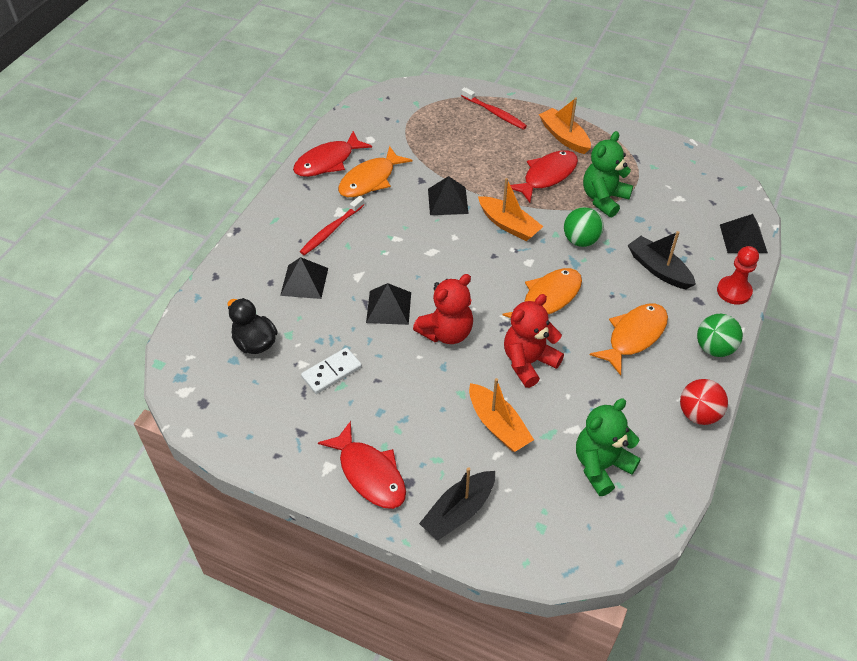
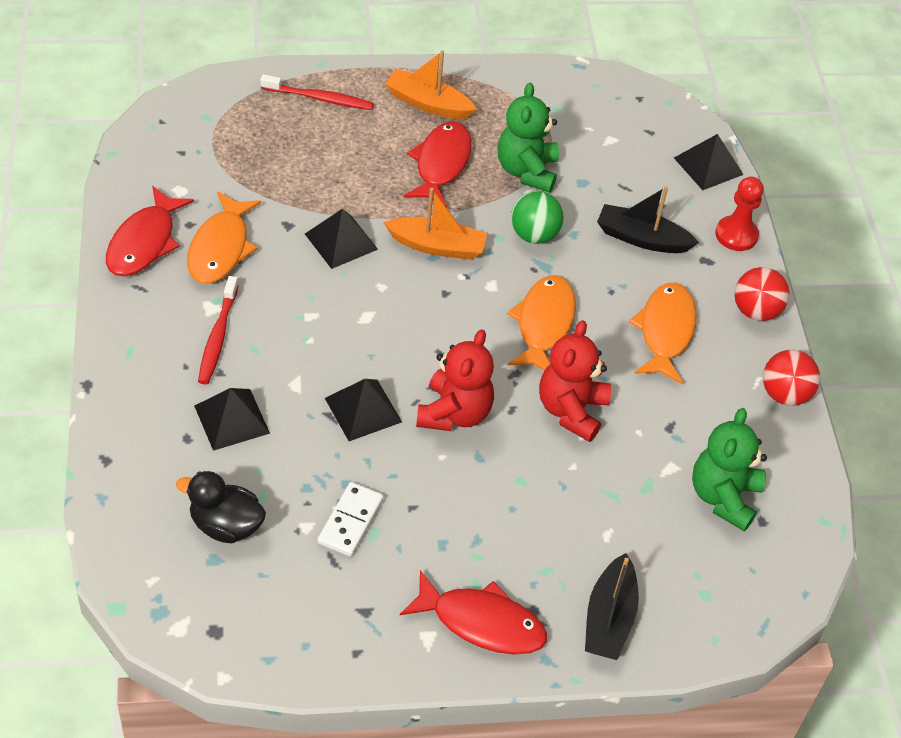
camera: 35 degrees left, 0 degrees up
orange boat [469,378,534,452] -> none
green ball [697,314,743,357] -> red ball [734,267,790,321]

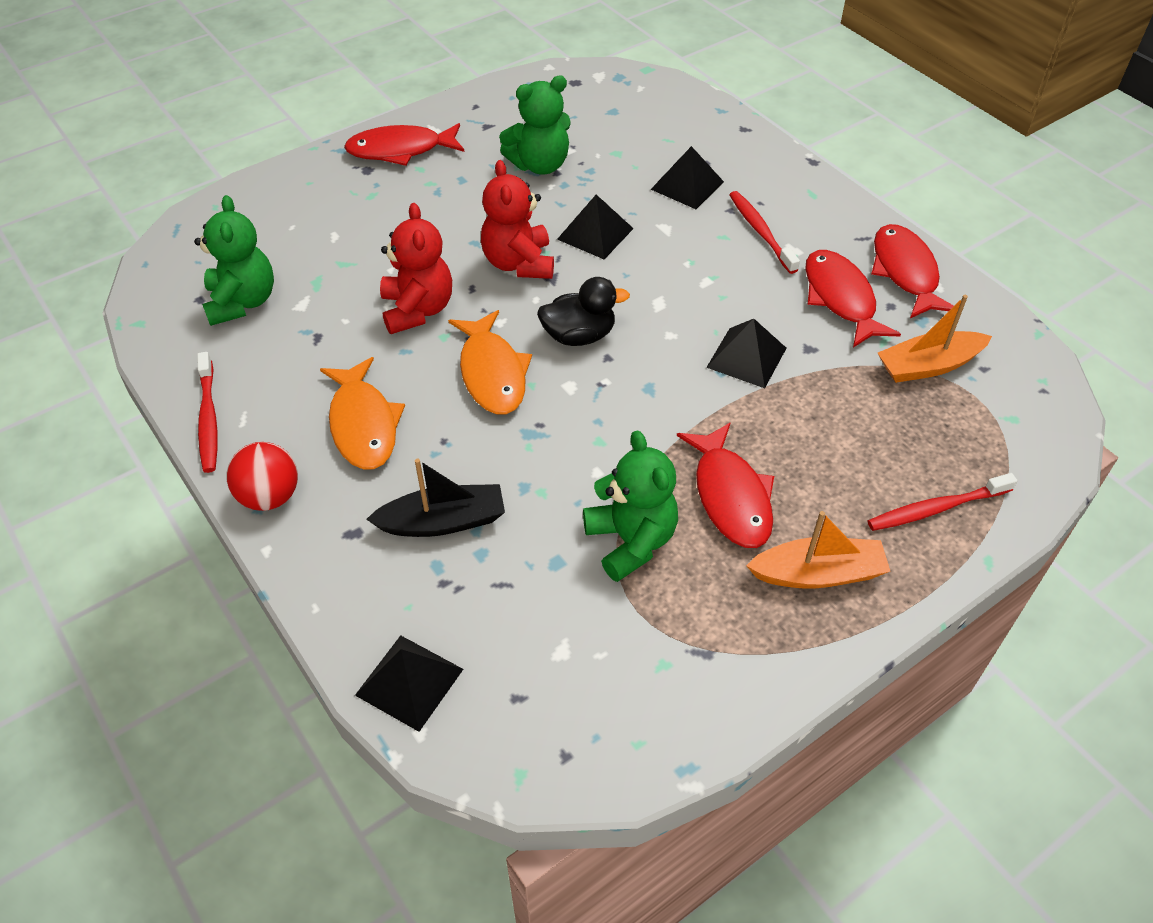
camera: 155 degrees right, 0 degrees up
black duck [176,471,266,543] -> black duck moved to [537,277,630,346]
orange fish [187,191,261,284] -> red fish [805,250,901,348]
white domino [318,482,384,557] -> green teddy bear [499,75,571,174]
orange boat [383,188,488,260] -> orange boat moved to [878,295,992,383]
green ball [511,191,564,244] -> none
black boat [585,553,639,660] -> none
red pawn [715,177,764,251] -> none
red ball [763,350,820,406] -> red toothbrush [197,352,218,473]

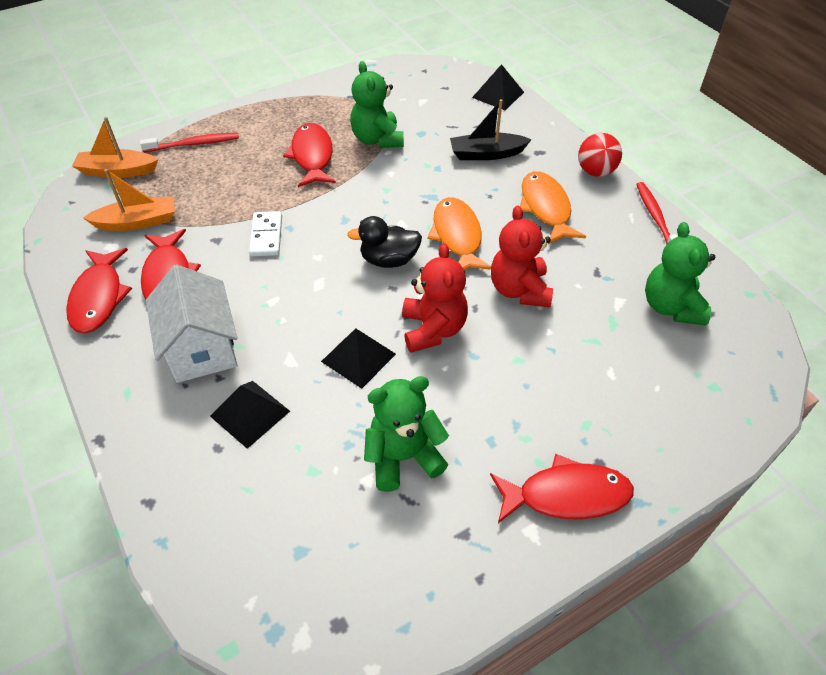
camera: 175 degrees left, 0 degrees up
black pyramid [706,319,786,388] -> white domino [249,211,282,256]
red toothbrush [729,191,800,274] -> white house [146,265,237,383]
orange boat [746,511,891,589] -> orange boat moved to [72,117,158,178]

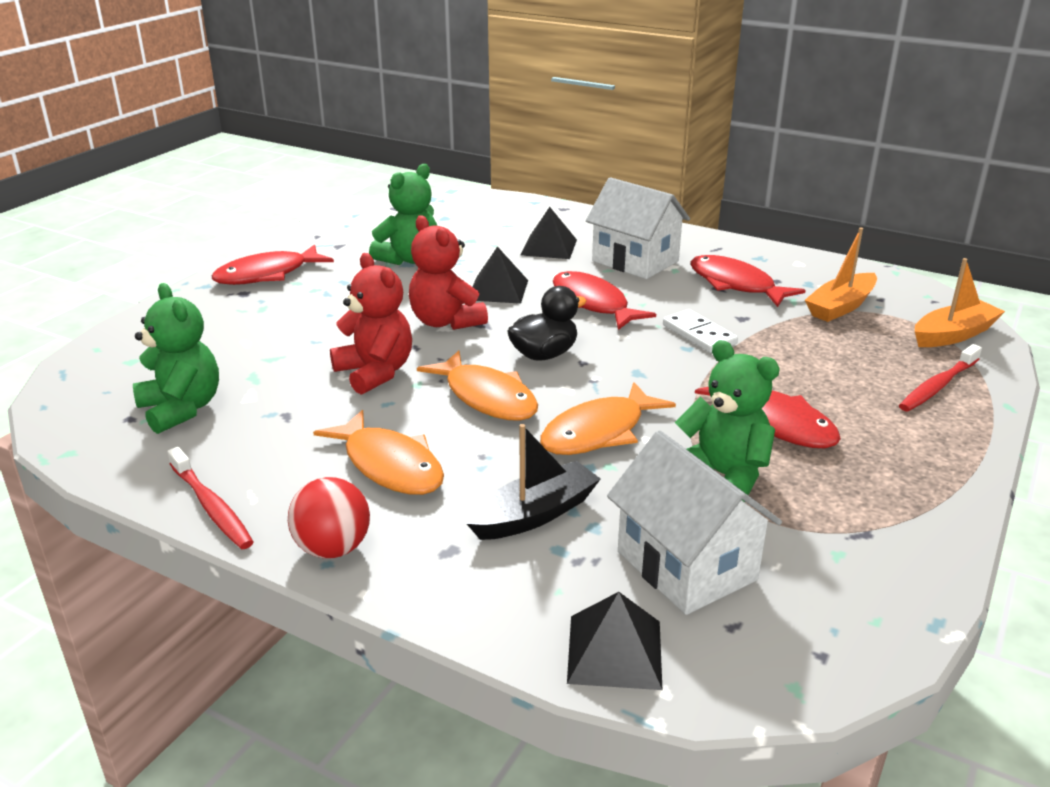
camera: 150 degrees right, 20 degrees down
red fish [66,248,132,333] -> red fish moved to [553,271,656,330]
none -> orange fish [540,382,676,455]
none -> white house [607,431,782,615]

